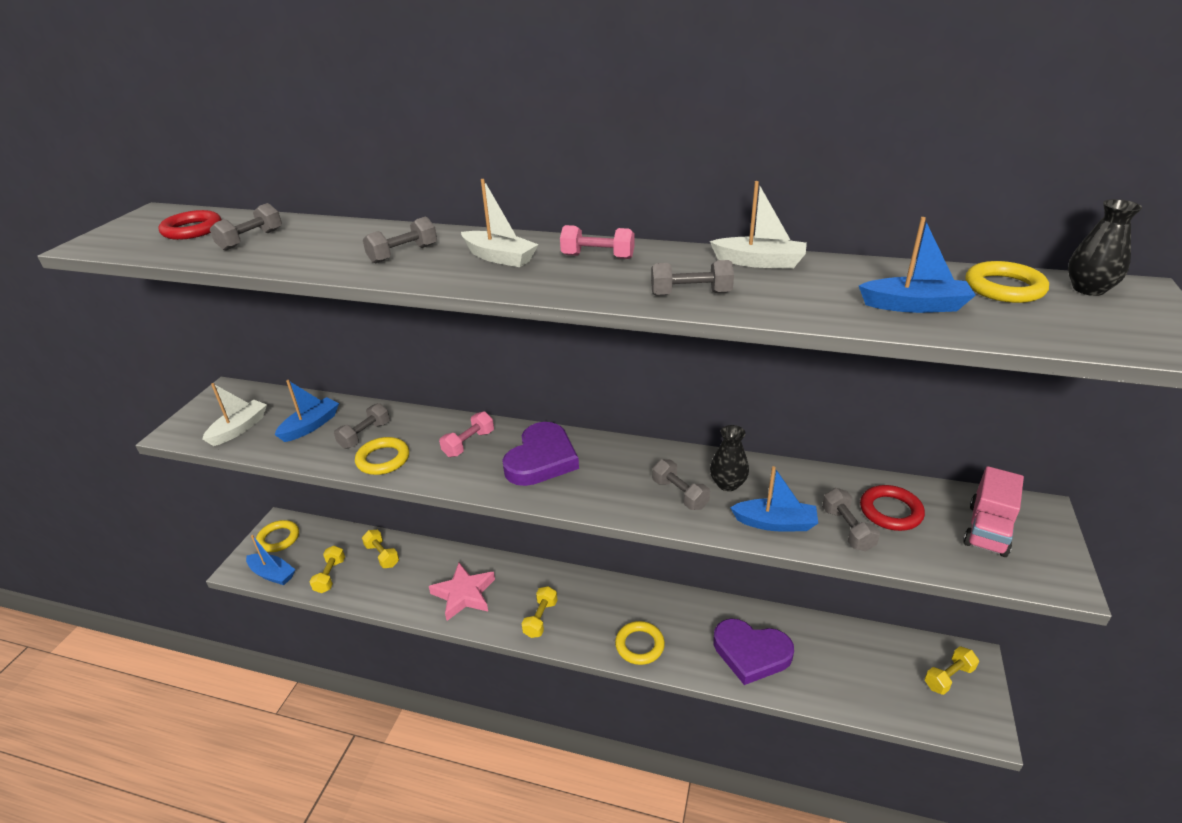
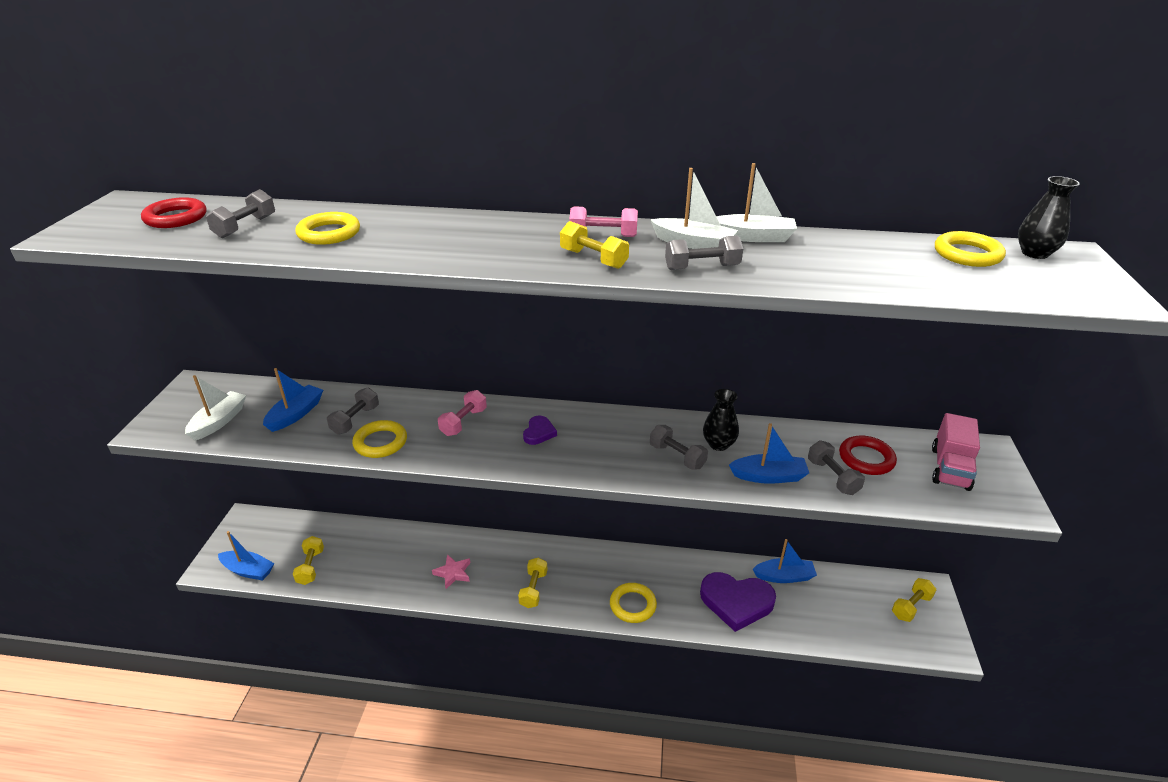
camera: 10 degrees left, 0 degrees up
yellow ring [256,520,299,552] -> yellow ring moved to [295,212,360,245]
yellow dumbbell [362,530,399,568] -> yellow dumbbell moved to [560,221,629,269]
grey dumbbell [363,217,437,264] -> none
pink star [429,563,495,621] -> pink star [432,554,470,589], size x0.60
white boat [461,179,539,267] -> white boat moved to [650,168,738,249]
purple heart [502,422,579,486] -> purple heart [523,416,557,445], size x0.47
blue boat [859,217,976,313] -> blue boat moved to [753,539,817,583]

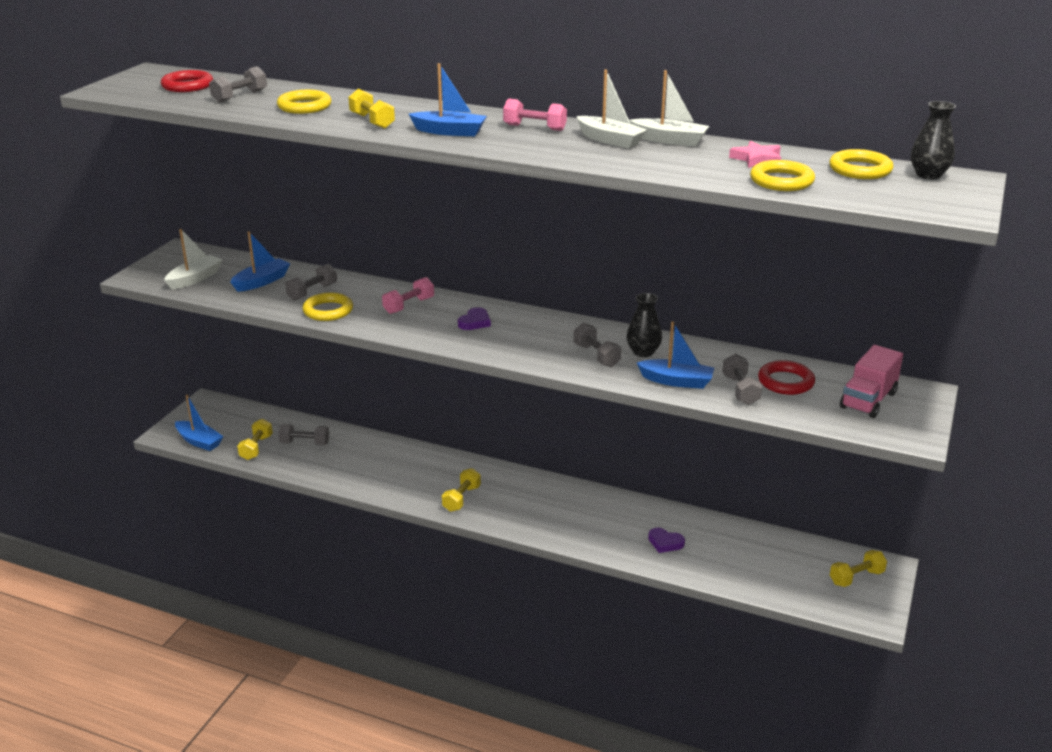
camera: 15 degrees right, 5 degrees down
pink star [432,554,470,589] -> pink star moved to [729,140,781,168]
yellow dumbbell [560,221,629,269] -> yellow dumbbell moved to [348,89,395,129]
yellow ring [610,583,657,623] -> yellow ring moved to [750,160,815,191]
grey dumbbell [665,236,743,270] -> grey dumbbell moved to [278,424,329,445]
purple heart [700,572,776,632] -> purple heart [648,528,685,553], size x0.47
blue boat [753,539,817,583] -> blue boat moved to [409,63,487,136]

